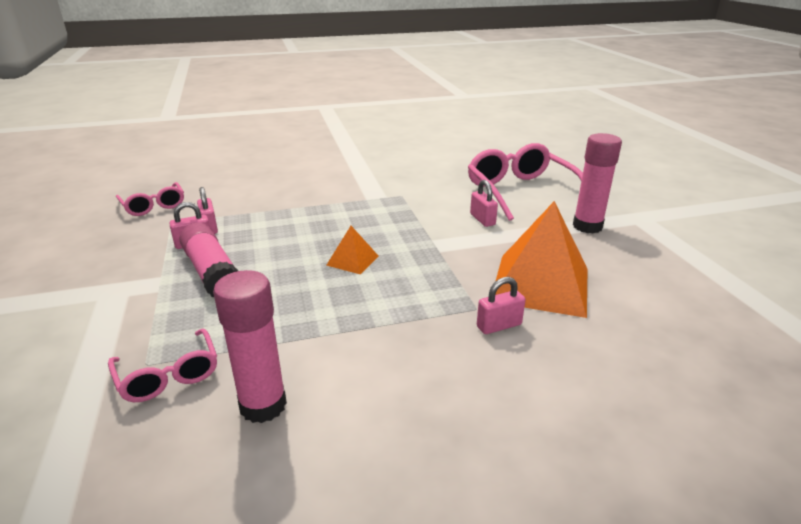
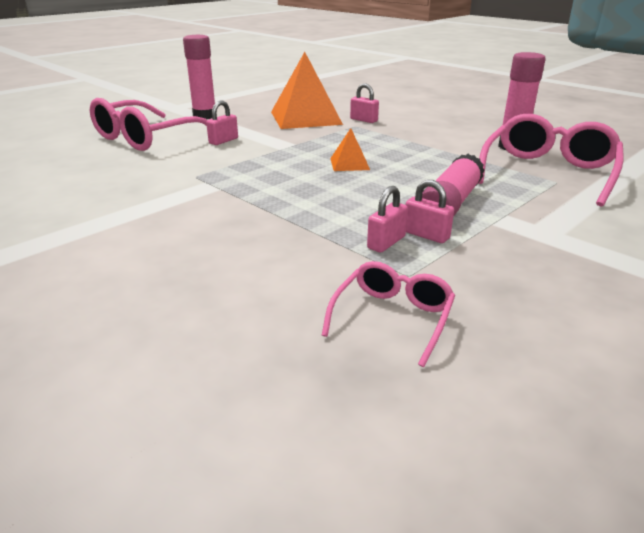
camera: 120 degrees left, 0 degrees up
pink glasses [108,328,217,402] -> pink glasses [478,114,624,207], size x1.80

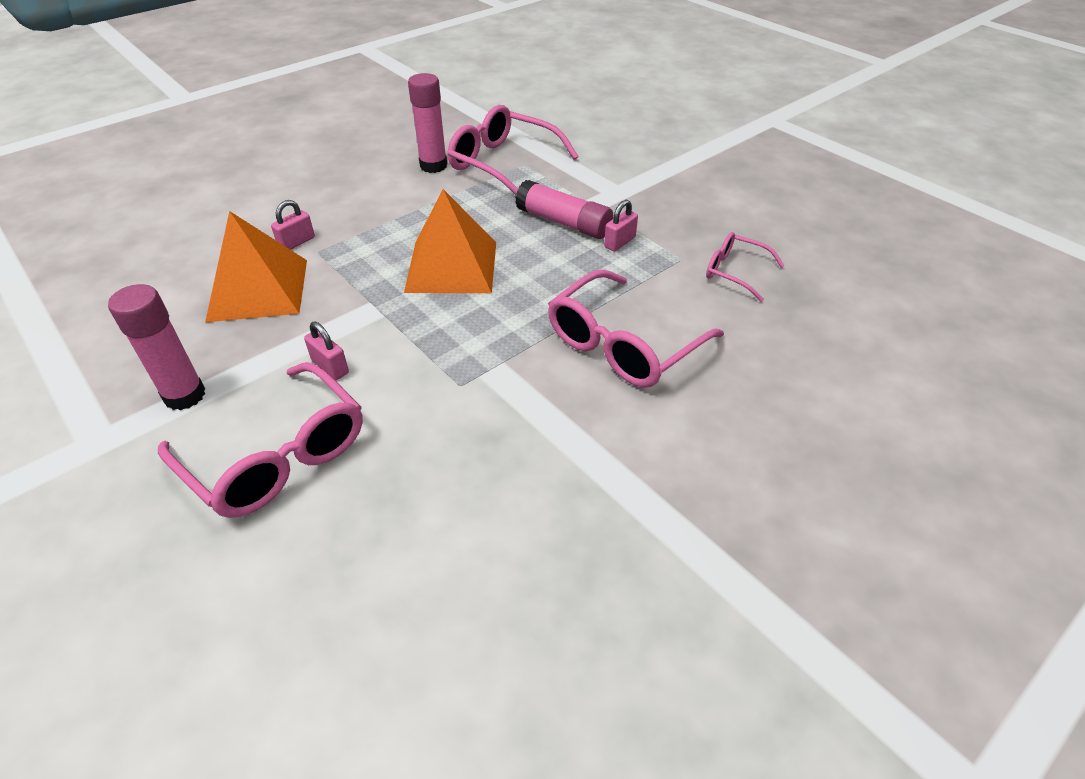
camera: 85 degrees left, 15 degrees up
orange pyramid [330,128,370,171] -> orange pyramid [404,189,496,293], size x2.15
pink padlock [367,186,408,253] -> none
none -> pink glasses [548,270,724,388]

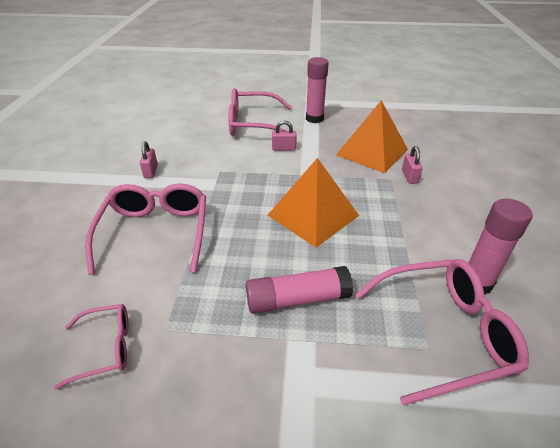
camera: 135 degrees right, 5 degrees down
pink padlock [604,200,638,252] -> pink padlock moved to [140,141,158,178]

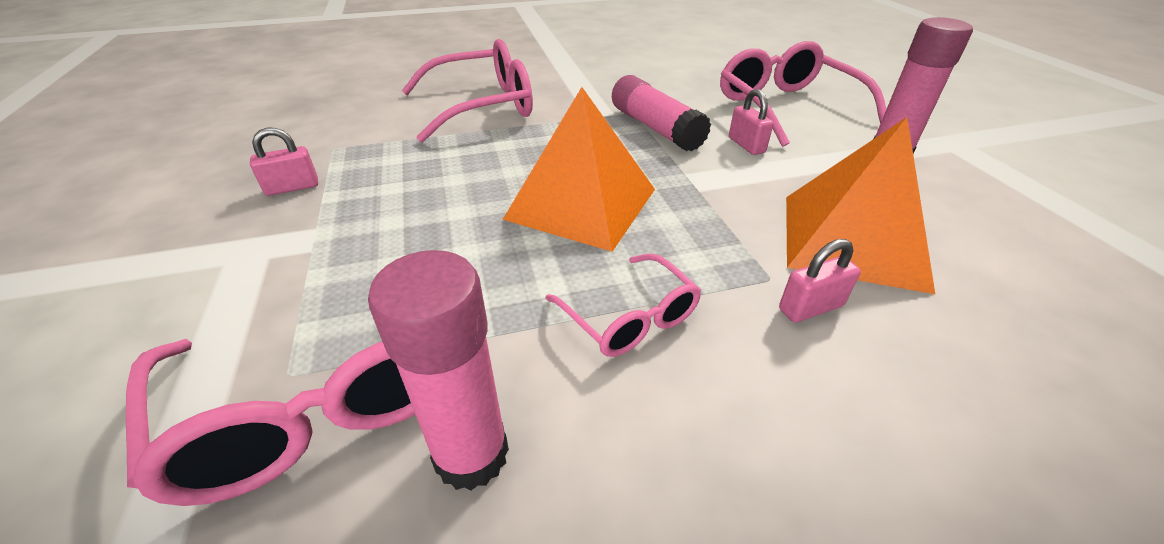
camera: 70 degrees right, 0 degrees up
pink glasses [54,304,129,390] -> pink glasses moved to [545,253,701,357]
pink padlock [140,141,158,178] -> pink padlock moved to [250,128,318,196]
pink glue stick [246,266,353,314] -> pink glue stick moved to [612,75,711,152]

